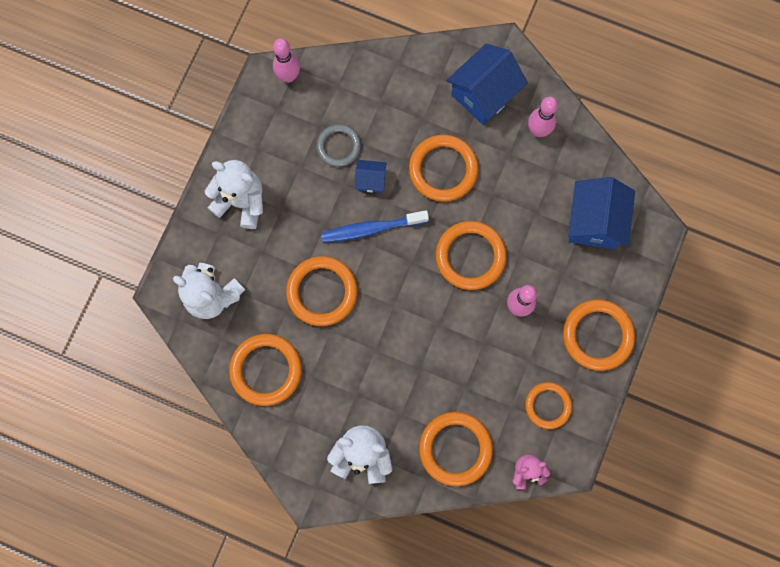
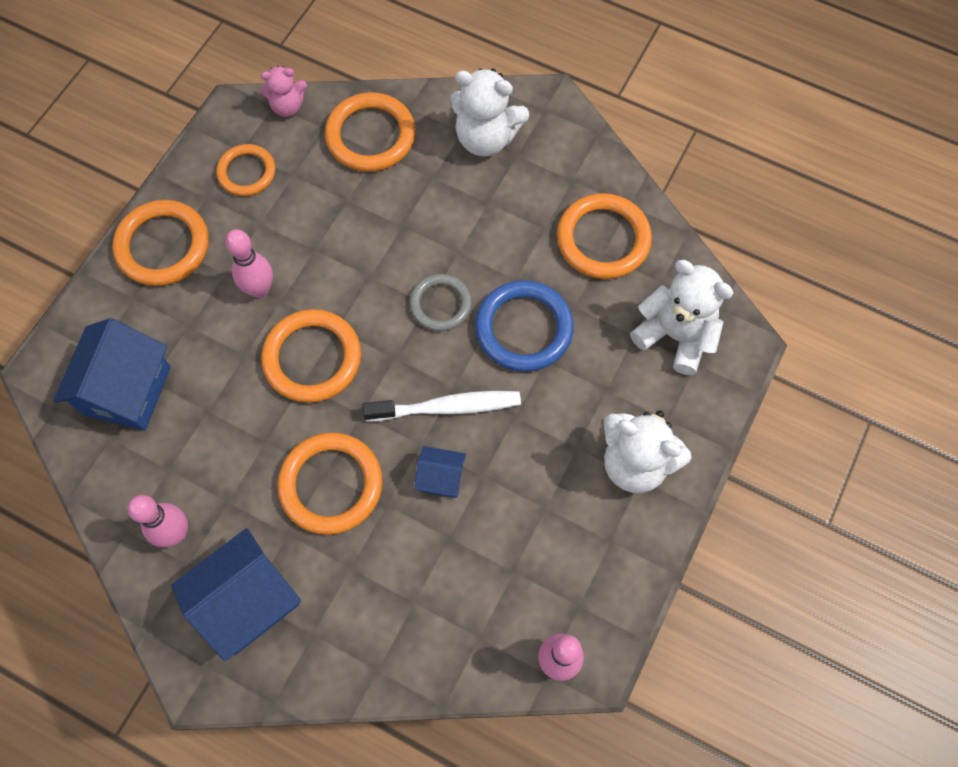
camera: 175 degrees left, 10 degrees down
orange ring [286,256,357,326] -> blue ring [475,280,574,372]
grey ring [317,124,361,167] -> grey ring moved to [409,274,472,331]
blue toothbrush [321,210,429,243] -> white toothbrush [362,391,521,421]

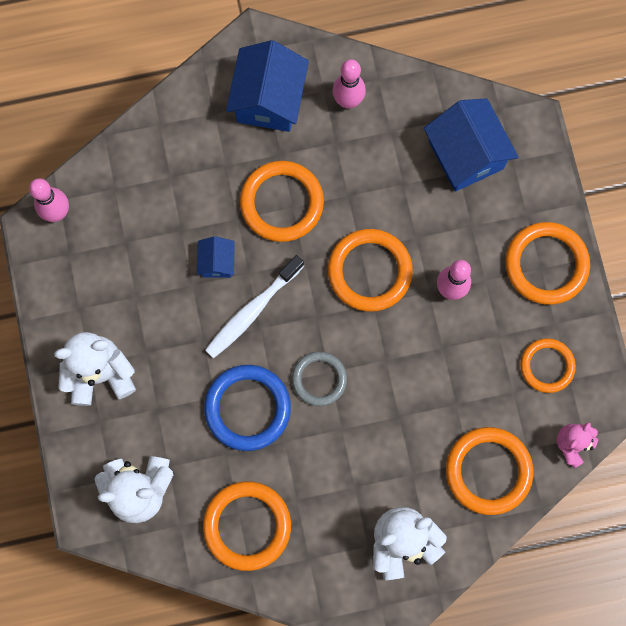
camera: 140 degrees right, 10 degrees up
blue house [414,446,466,498] -> blue house turned 60 degrees counterclockwise [197,236,235,278]

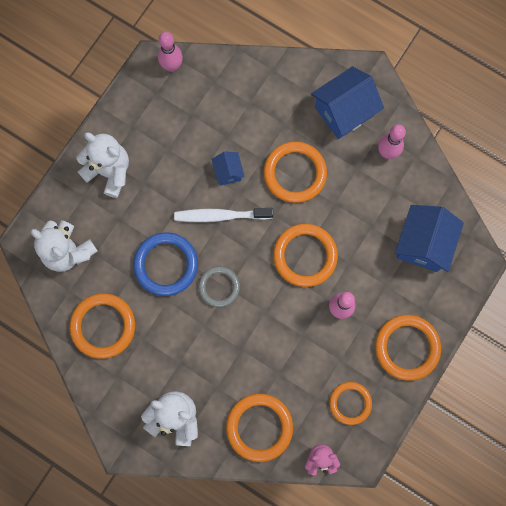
camera: 45 degrees right, 0 degrees up
blue house [197,236,235,278] -> blue house turned 60 degrees counterclockwise [212,152,245,185]

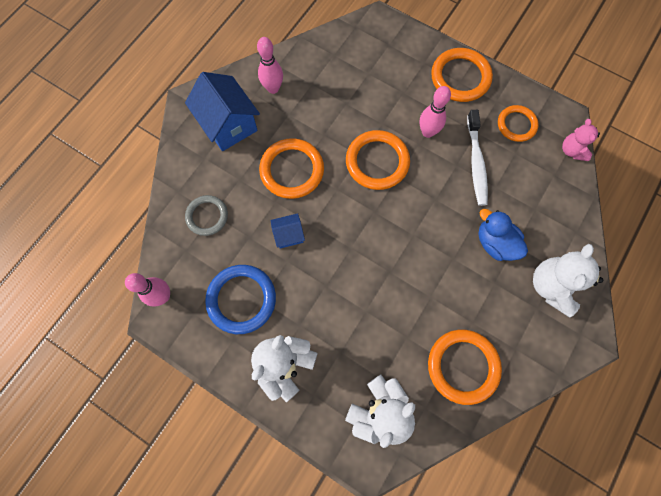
camera: 90 degrees left, 5 degrees down
blue ring [133,232,198,296] -> blue ring moved to [205,265,276,334]
white toothbrush [174,208,273,222] -> white toothbrush moved to [467,110,488,206]
grey ring [198,266,240,307] -> grey ring moved to [185,195,228,236]
orange ring [226,394,293,462] -> none
blue house [395,205,464,272] -> none
none -> blue duck [478,209,528,261]

